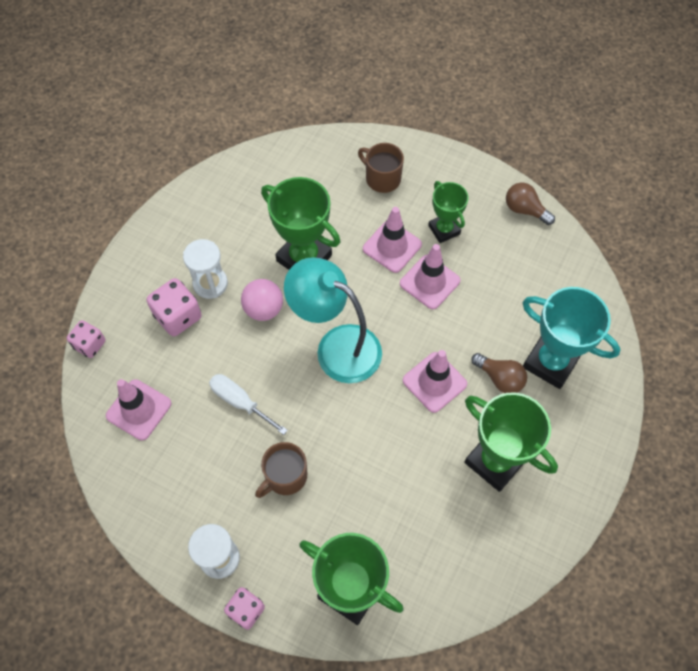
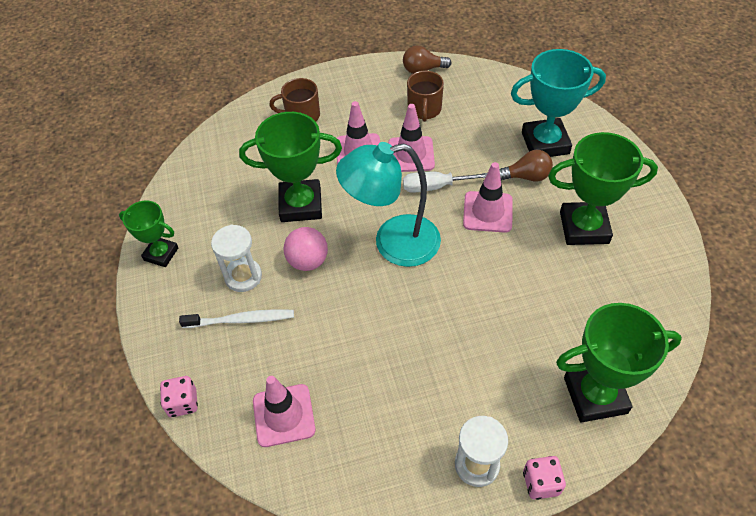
camera: 40 degrees left, 10 degrees down
pink dice [146,278,202,336] -> white toothbrush [179,309,294,328]
white screwdriver [209,374,288,435] -> white screwdriver moved to [403,172,487,193]
brown mug [255,442,307,498] -> brown mug moved to [407,71,444,122]
green trophy [428,181,469,243] -> green trophy moved to [119,201,178,267]

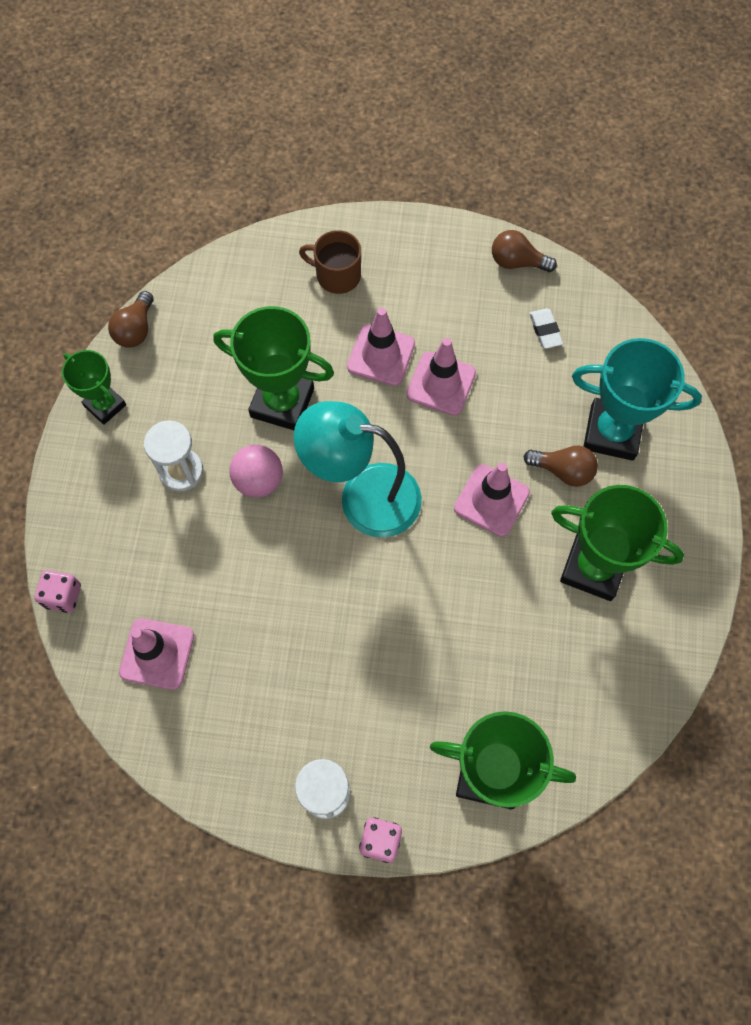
camera: 20 degrees right, 15 degrees up
white toothbrush [179,309,294,328] -> none
white screwdriver [403,172,487,193] -> none
brown mug [407,71,444,122] -> none
none -> brown light bulb [108,291,154,348]
none -> white eraser [529,308,563,349]

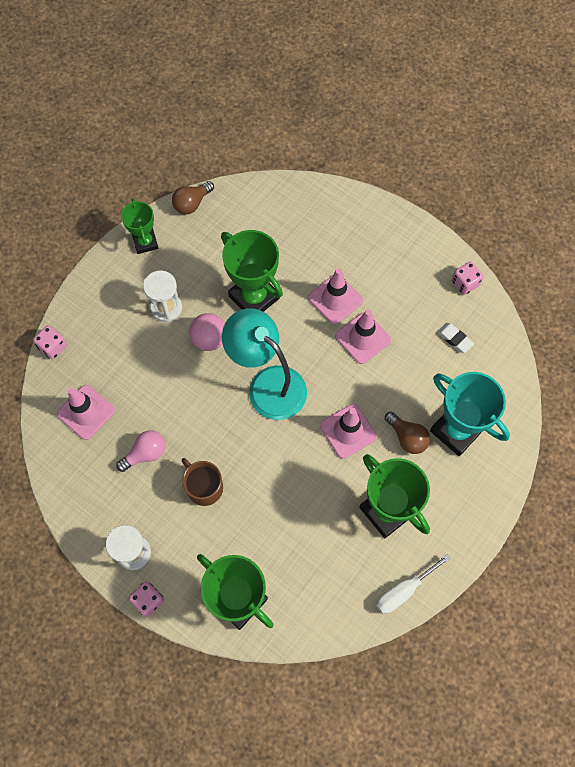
camera: 30 degrees right, 0 degrees up
brown mug [299,230,361,294] -> brown mug moved to [181,458,223,506]
brown light bulb [492,230,557,272] -> pink dice [452,262,483,295]
white eraser [529,308,563,349] -> white eraser turned 60 degrees counterclockwise [437,323,474,353]
none -> pink light bulb [116,430,166,472]
none -> white screwdriver [376,554,450,614]

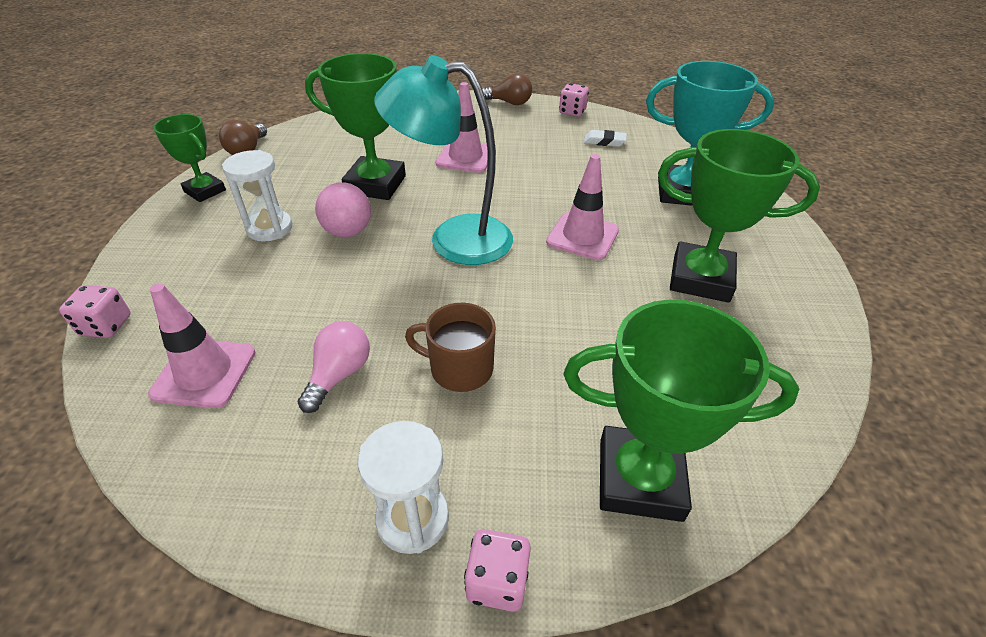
camera: 35 degrees left, 25 degrees down
pink traffic cone [335,309,391,364] -> none
white screwdriver [376,554,450,614] -> none
brown light bulb [385,412,430,454] -> brown light bulb moved to [482,73,532,105]

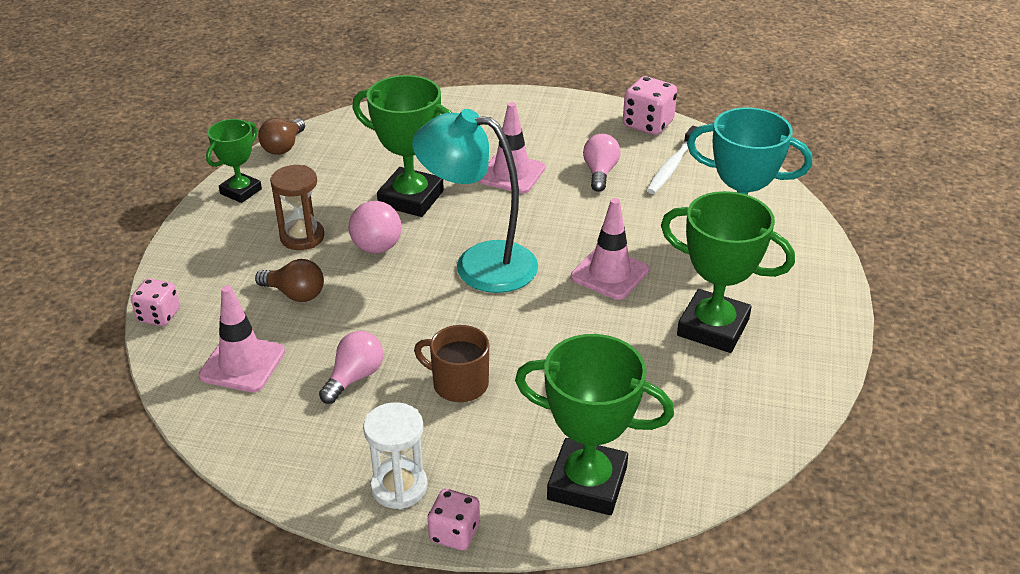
camera: 10 degrees right, 5 degrees down
green trophy [153,114,226,202] -> green trophy turned 75 degrees clockwise [206,119,262,203]
white hourglass [222,150,293,241] -> brown hourglass [270,165,324,250]
brown light bulb [482,73,532,105] -> brown light bulb moved to [255,259,324,302]
pink dice [559,83,589,117] -> pink dice [623,76,677,135], size x1.52
white eraser [584,130,627,147] -> white toothbrush [647,126,699,194]
none -> pink light bulb [583,134,620,192]

